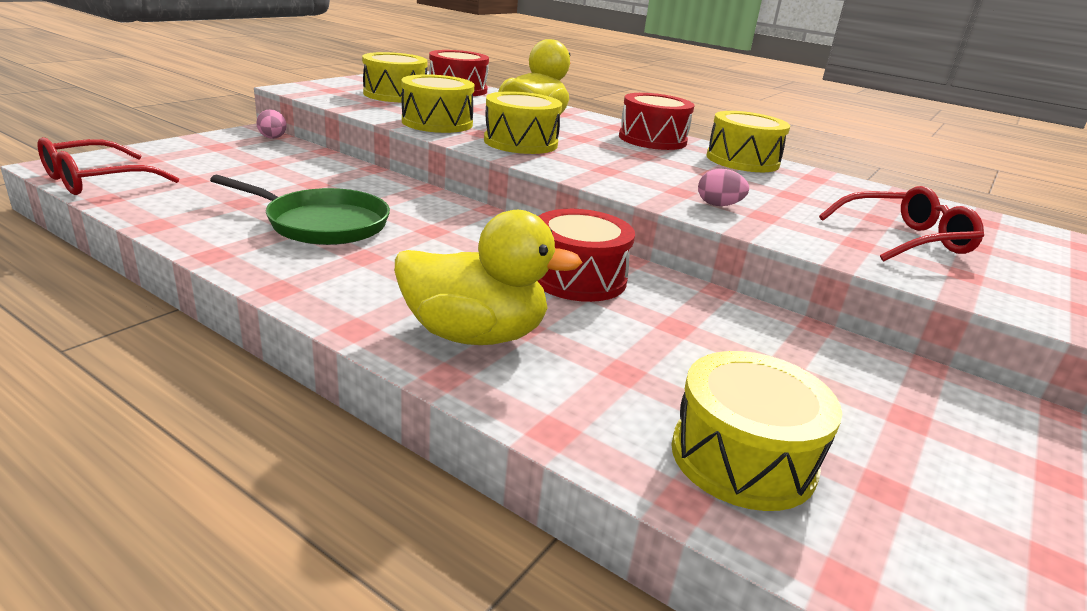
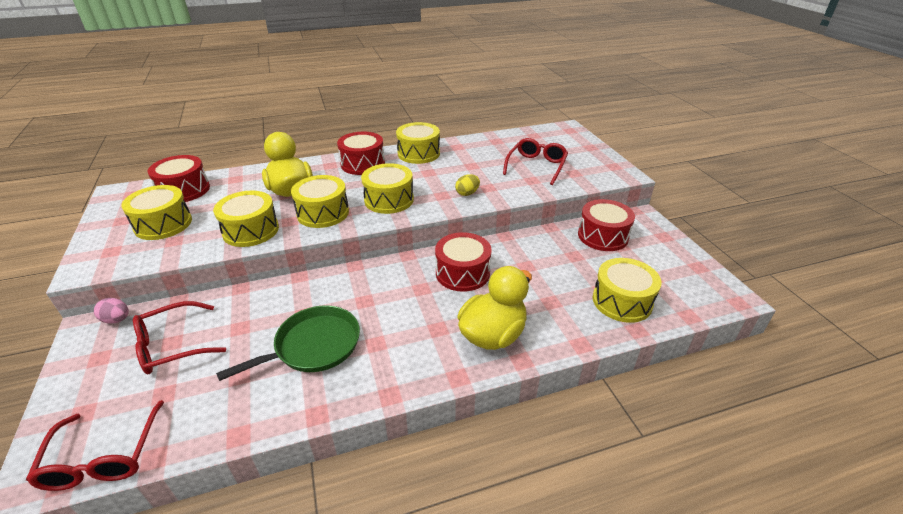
camera: 50 degrees left, 10 degrees up
pink egg [698,168,749,206] -> yellow egg [455,174,480,196]
none -> red glasses [133,301,226,374]
none -> yellow drum [361,163,414,214]
none -> red drum [578,199,635,251]

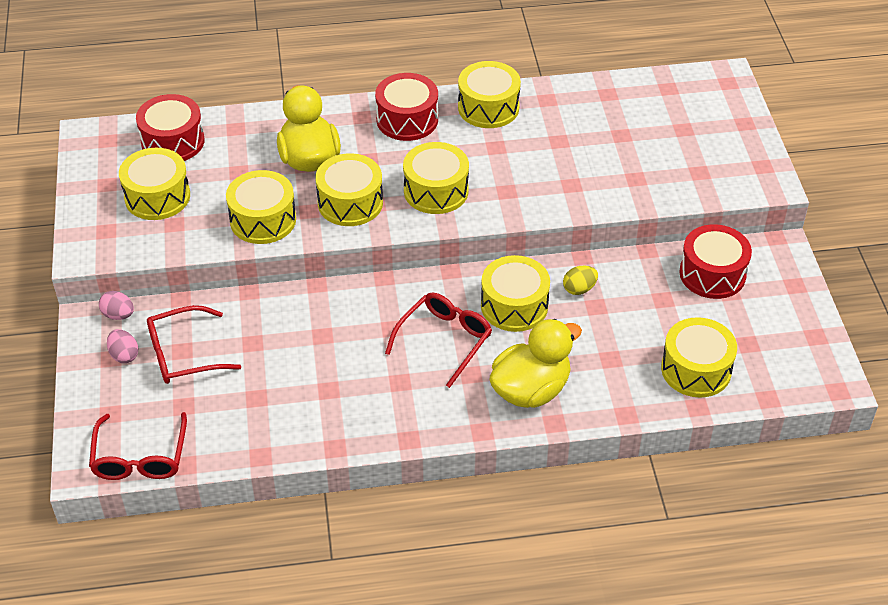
camera: 10 degrees right, 10 degrees up
green pan [216,306,360,381] -> none
red drum [435,232,492,292] -> yellow drum [481,255,550,332]
yellow egg [455,174,480,196] -> yellow egg moved to [563,266,598,295]
red glasses [503,138,568,185] -> red glasses moved to [385,292,492,388]
none -> pink egg [107,329,138,363]

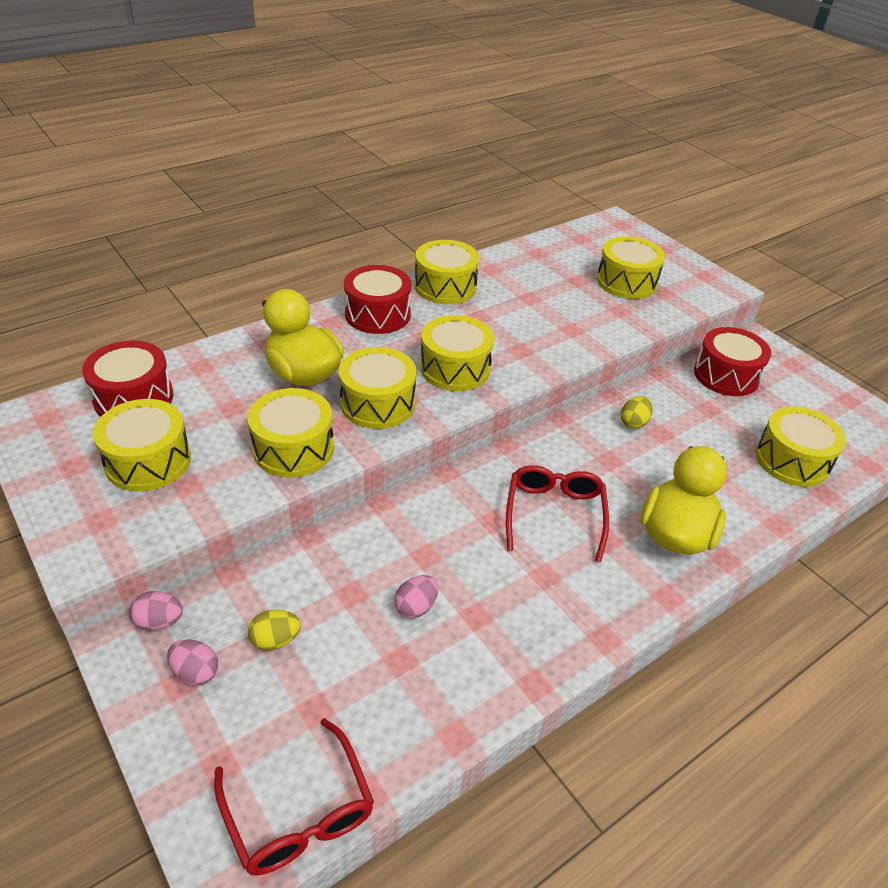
camera: 30 degrees left, 5 degrees down
red glasses [147,305,241,384] -> yellow egg [248,610,301,650]
yellow drum [481,255,550,332] -> yellow drum moved to [597,236,665,299]
none -> pink egg [394,575,439,619]

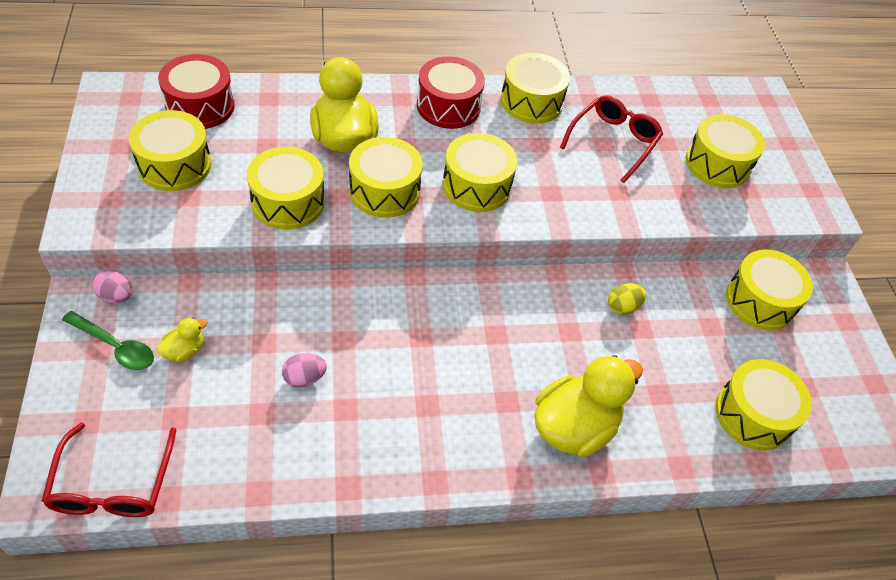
camera: 25 degrees right, 10 degrees up
pink egg [167,640,218,685] -> green spoon [62,311,154,370]
yellow egg [248,610,301,650] -> yellow duck [156,317,208,362]
red glasses [506,465,609,563] -> red glasses moved to [560,95,663,183]
red drum [694,327,771,396] -> yellow drum [726,250,813,331]

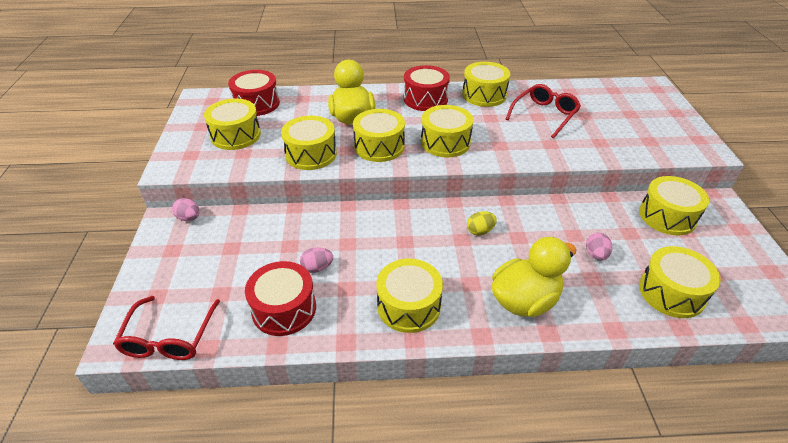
camera: 10 degrees right, 10 degrees down
green spoon [62,311,154,370] -> none
yellow duck [156,317,208,362] -> none
yellow egg [608,283,646,315] -> yellow egg moved to [467,211,497,235]
yellow drum [686,114,765,188] -> yellow drum moved to [376,259,443,333]
none -> red drum [245,261,316,336]
none -> pink egg [586,233,612,261]

